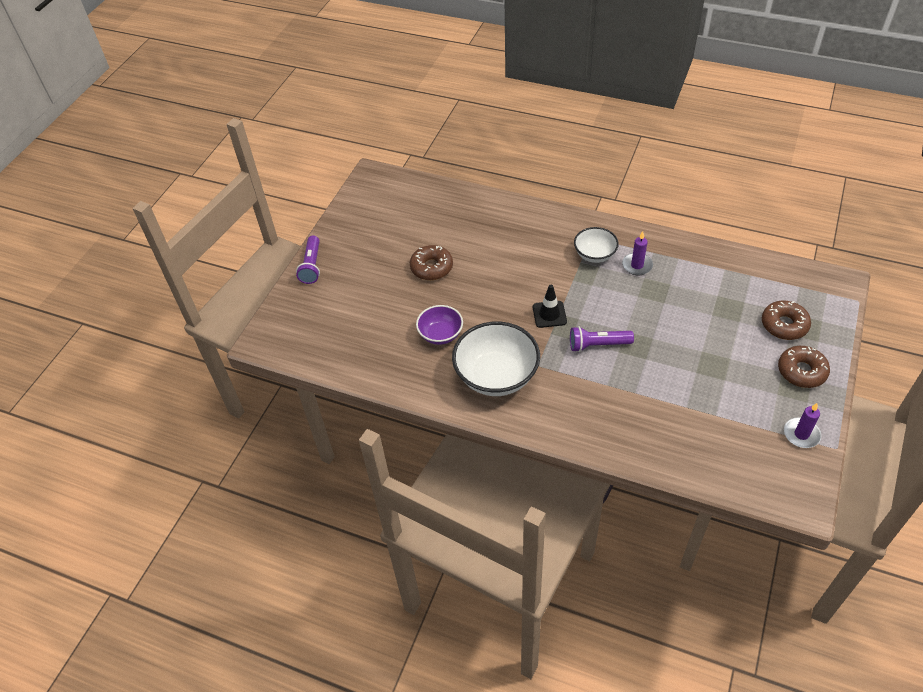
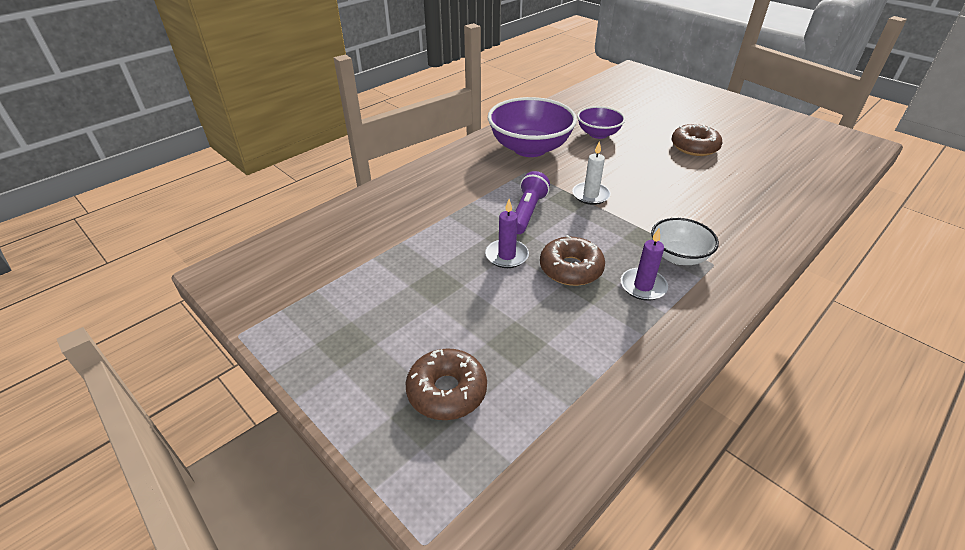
camera: 110 degrees right, 10 degrees down
purple flashlight [296,235,320,284] -> none
white bowl [452,321,540,396] -> purple bowl [488,97,577,157]
black traffic cone [533,285,567,328] -> white candle [572,141,611,205]
brown donut [778,346,830,388] -> brown donut moved to [540,235,605,286]
purple candle [784,403,821,448] -> purple candle moved to [485,199,529,268]

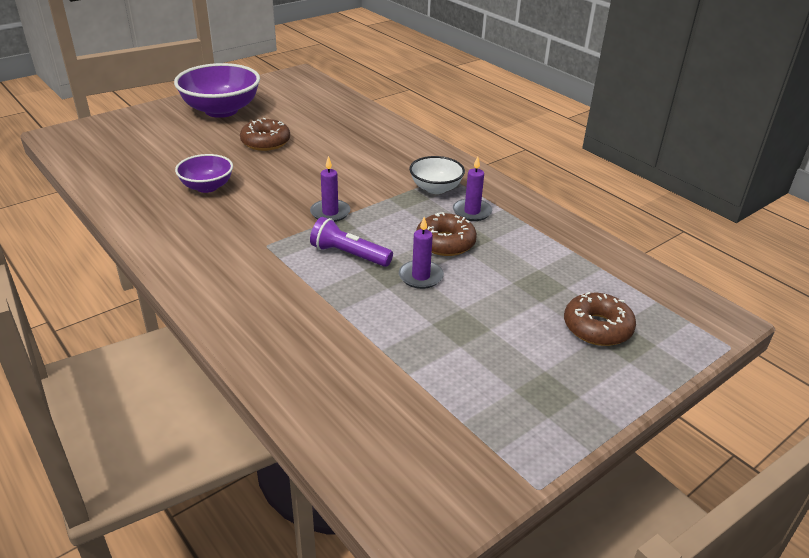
camera: 85 degrees left, 5 degrees down
purple bowl [488,97,577,157] -> purple bowl moved to [174,63,260,118]
white candle [572,141,611,205] -> purple candle [310,156,351,222]

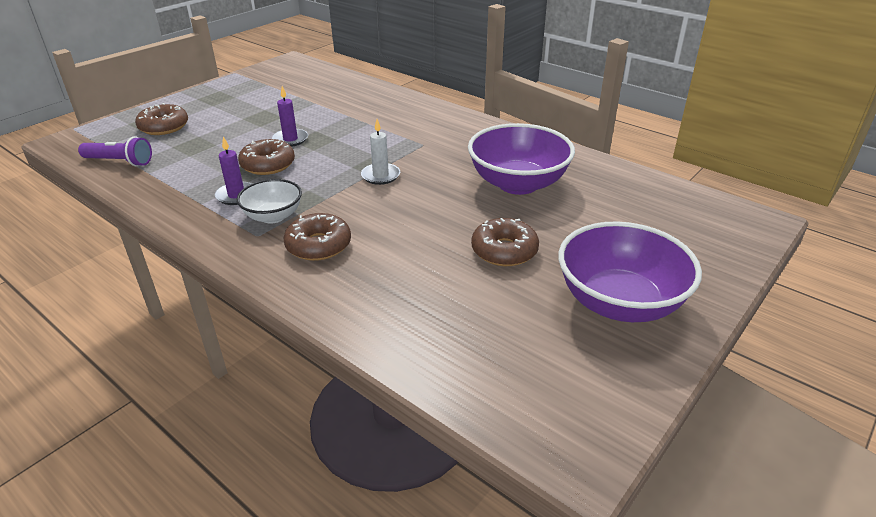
camera: 170 degrees right, 0 degrees up
purple bowl [175,154,233,193] -> purple bowl [468,123,575,195], size x1.76
purple candle [310,156,351,222] -> white candle [361,119,400,185]
purple flashlight [310,217,393,267] -> purple flashlight moved to [78,136,152,166]
none -> brown donut [283,213,351,261]

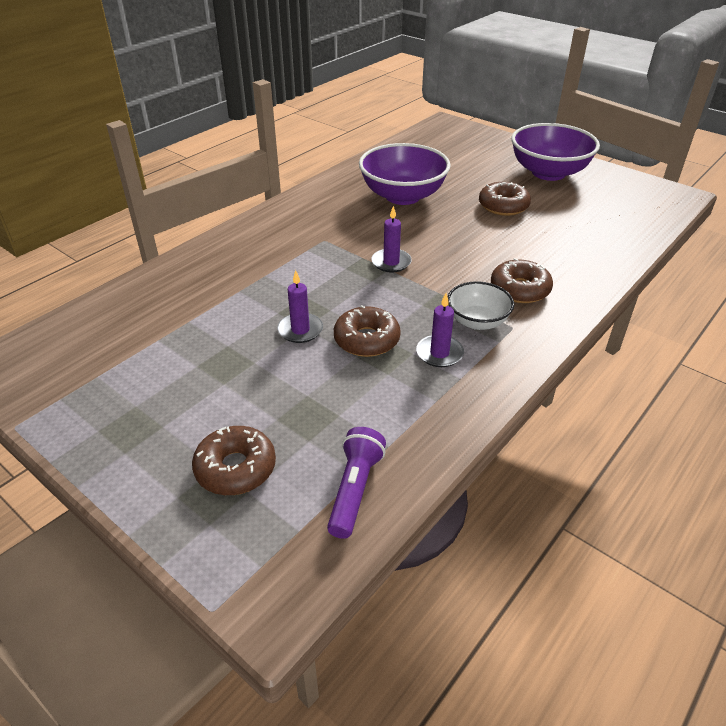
camera: 90 degrees left, 5 degrees up
white candle [361,119,400,185] -> purple candle [371,206,412,273]

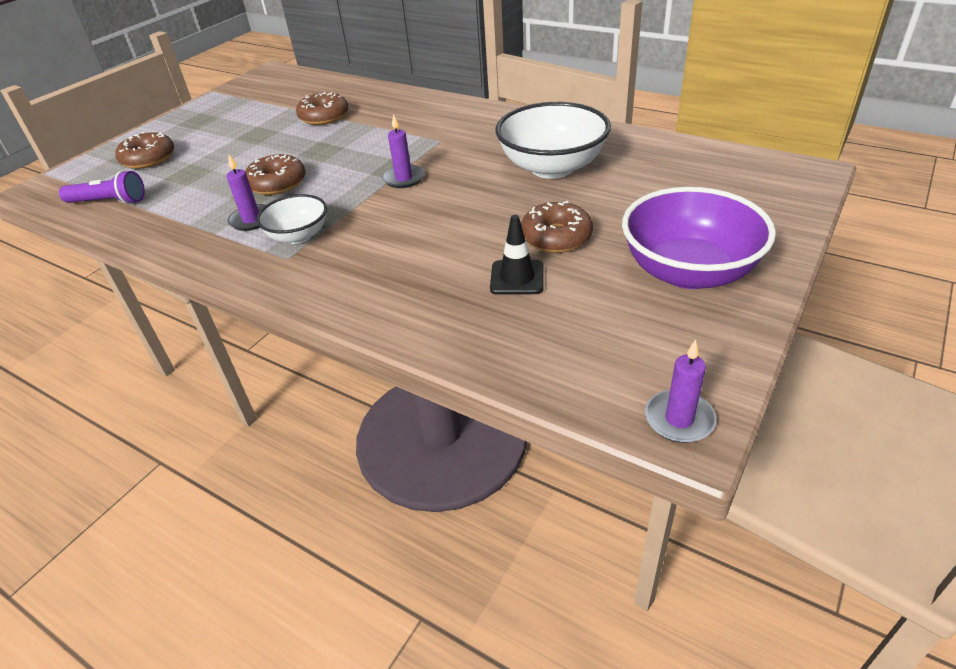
camera: 85 degrees right, 0 degrees up
purple candle [277,270,323,343] -> purple candle moved to [645,340,717,443]
purple bowl [359,143,451,205] -> white bowl [495,102,611,179]
brown donut [491,258,553,303] -> brown donut moved to [296,92,348,125]
none -> black traffic cone [490,215,544,295]

